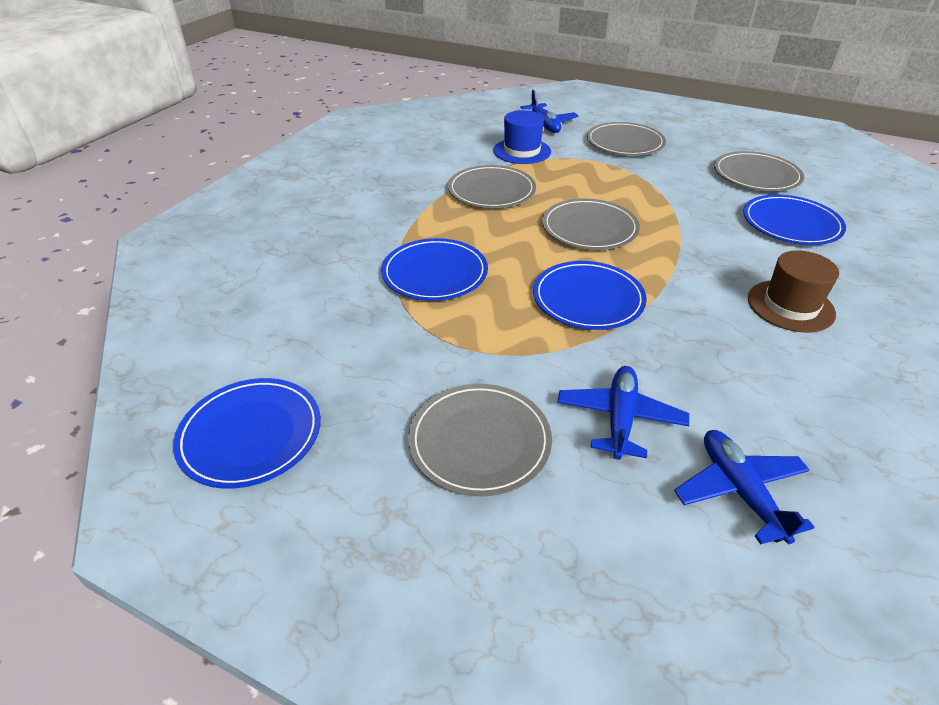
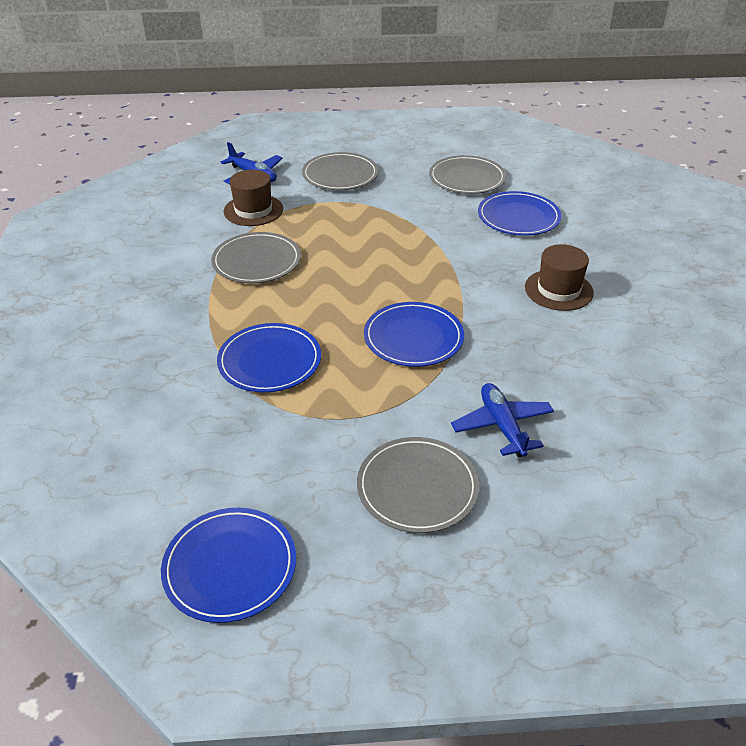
camera: 30 degrees left, 0 degrees up
blue hat [493,110,551,164] -> brown hat [224,170,283,226]
grey plate [542,198,640,250] -> none
blue plane [674,430,815,545] -> none

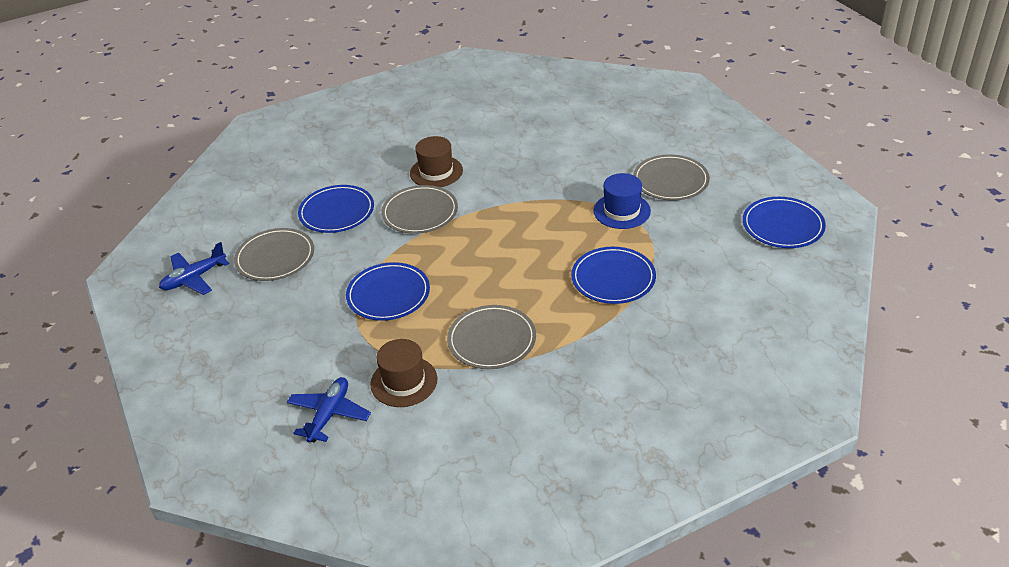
camera: 110 degrees left, 0 degrees up
grey plate [302,152,378,190] -> grey plate moved to [381,185,458,234]
blue plate [364,302,464,367] -> blue plate moved to [346,262,430,321]
blue plane [451,383,554,457] -> blue plane moved to [159,242,229,295]
none -> blue hat [594,173,651,229]

